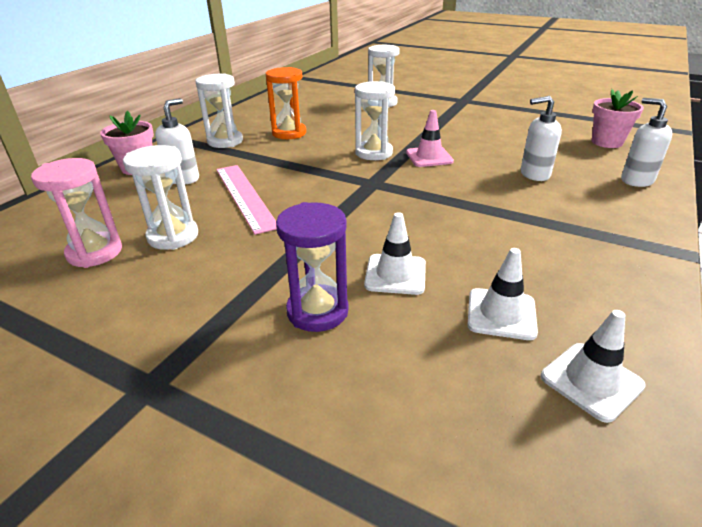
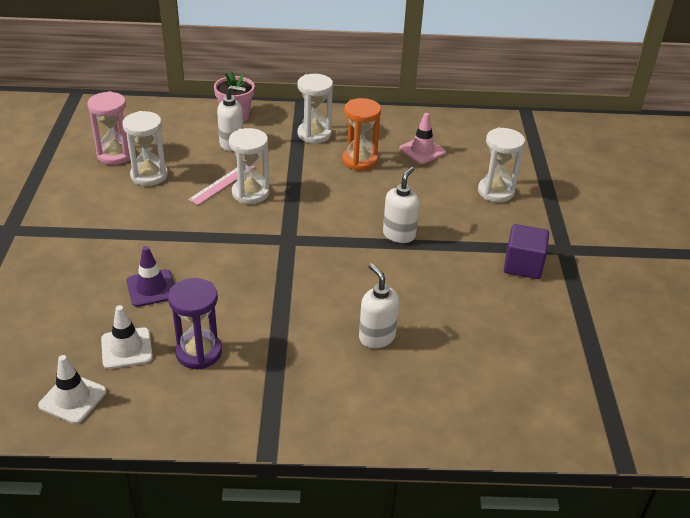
camera: 60 degrees right, 5 degrees up
pink ruler [216,165,277,235] -> pink ruler [188,164,255,205], size x0.66
purple hourglass [276,202,348,332] -> purple hourglass moved to [168,278,222,369]
white hourglass [355,81,395,160] -> white hourglass moved to [229,128,269,204]
white traffic cone [364,212,426,295] -> purple traffic cone [126,246,174,307]
pink traffic cone [406,110,454,167] -> pink traffic cone moved to [399,113,446,164]
pink flower pot [592,89,644,148] -> none
white soap dispenser [621,98,673,187] -> white soap dispenser moved to [383,166,419,243]
none -> purple cube [504,224,549,279]

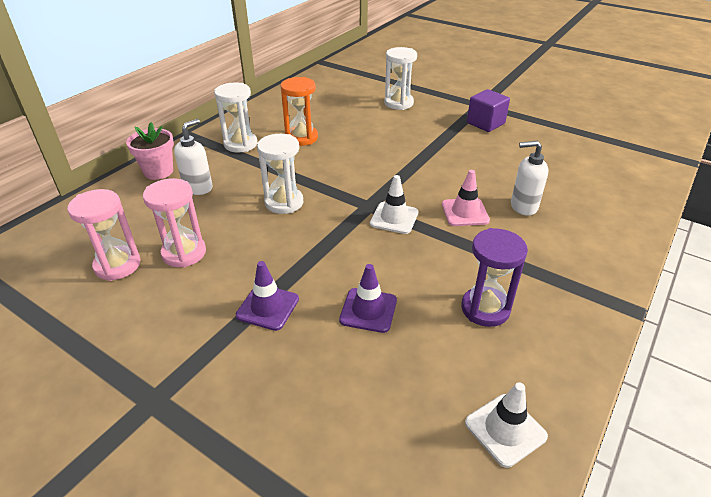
camera: 55 degrees left, 0 degrees up
white traffic cone [101,305,153,369] -> white traffic cone moved to [370,175,418,234]
white hourglass [122,111,168,186] -> pink hourglass [143,178,206,268]
pink ruler [188,164,255,205] -> none
white soap dispenser [383,166,419,243] -> none
pink traffic cone [399,113,446,164] -> pink traffic cone moved to [442,170,490,226]
none -> purple traffic cone [236,261,299,331]

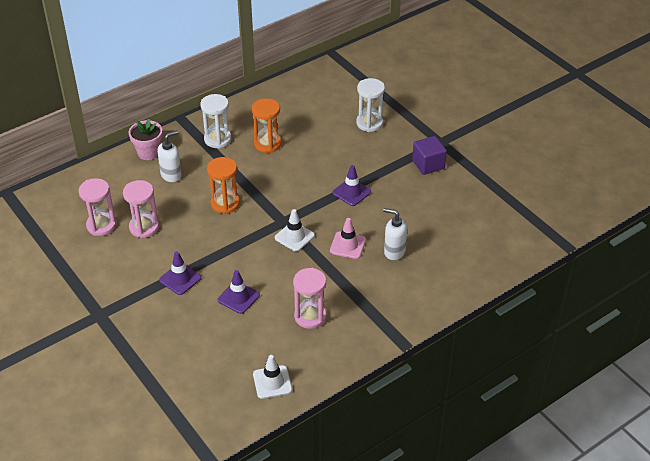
camera: 20 degrees right, 5 degrees up
white hourglass [257,134,303,214] -> orange hourglass [207,157,240,214]
purple hourglass [461,228,528,327] -> pink hourglass [293,268,326,329]
none -> purple traffic cone [333,165,371,206]

